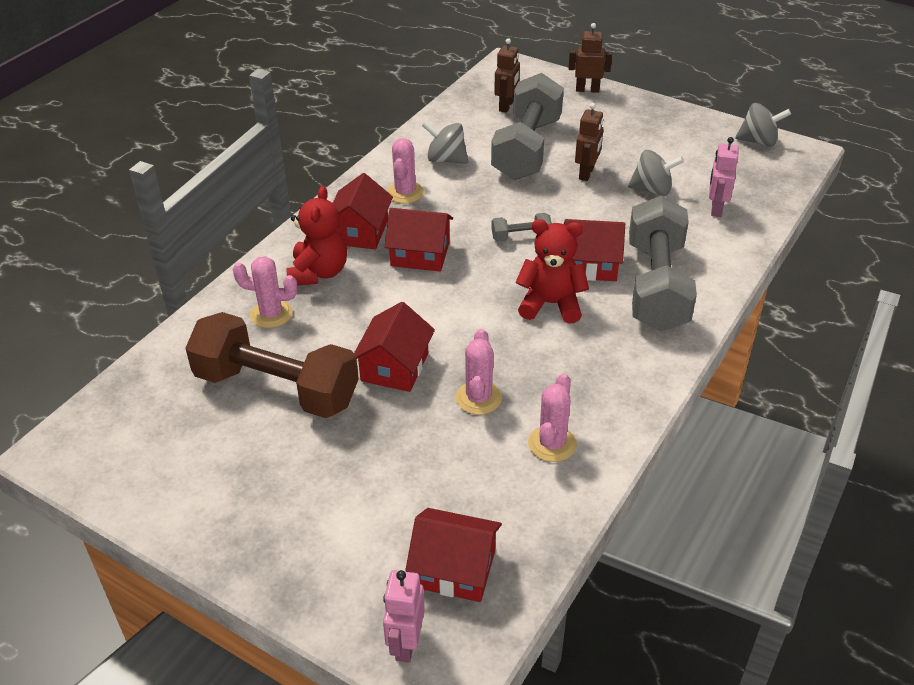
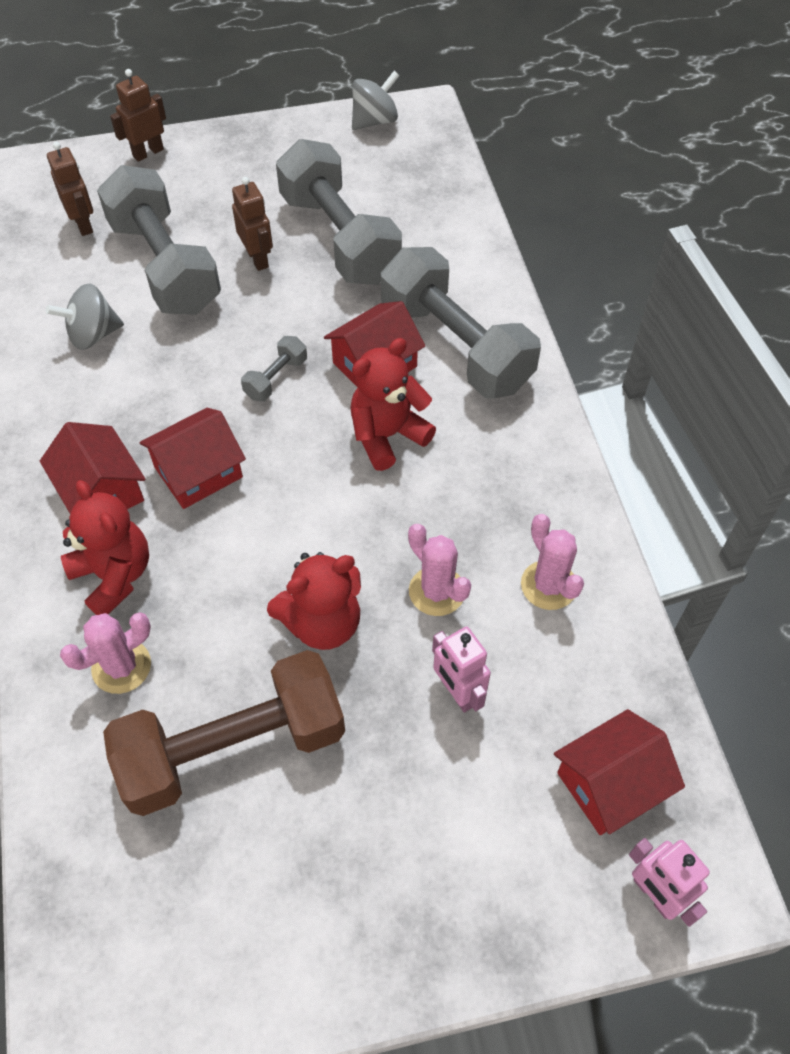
camera: 45 degrees left, 15 degrees up
red house [354,302,435,392] -> red teddy bear [267,552,361,650]
pink cactus [387,138,424,203] -> none
grey spinning top [628,150,684,196] -> grey dumbbell [276,139,402,285]
pink robot [709,137,739,217] -> pink robot moved to [432,627,491,713]

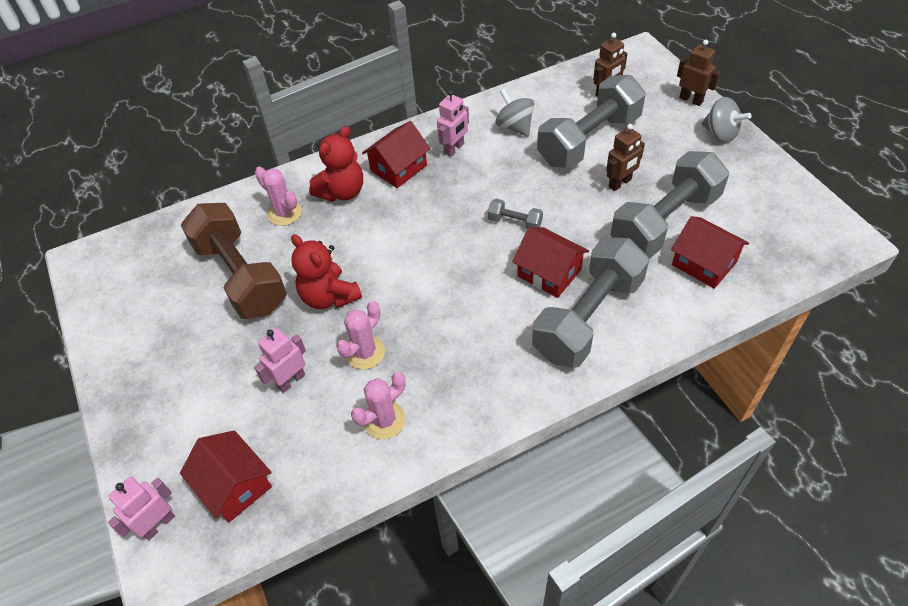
camera: 80 degrees right, 5 degrees down
red house [140,408,246,509] -> red house moved to [671,216,749,289]
red teddy bear [350,338,436,471] -> none
grey spinning top [352,71,400,130] -> grey spinning top moved to [702,97,751,142]
none -> pink robot [437,90,469,157]

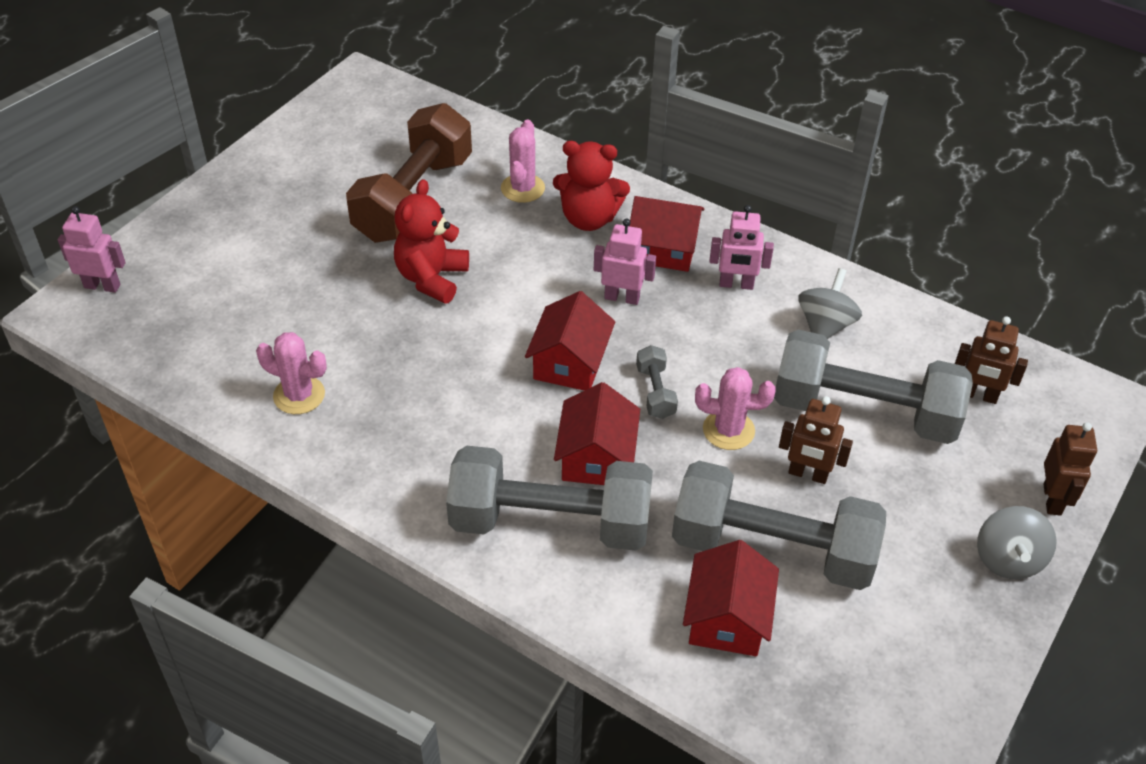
camera: 55 degrees right, 5 degrees down
red house [180,430,272,522] -> red house moved to [525,291,615,391]
pink robot [255,328,306,393] -> pink robot moved to [594,219,656,305]
pink cactus [336,301,385,369] -> pink cactus moved to [695,367,776,450]

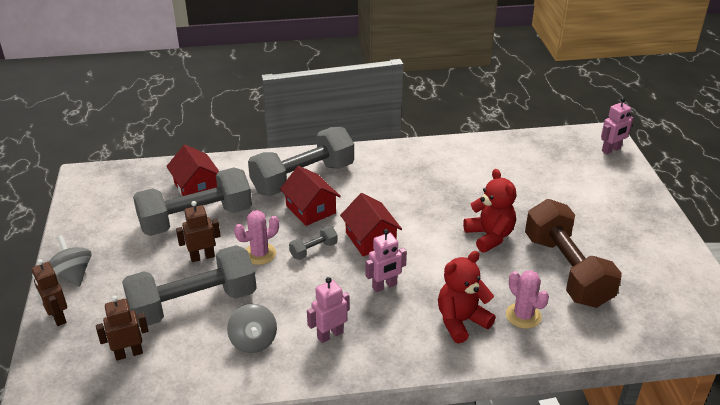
camera: 140 degrees right, 10 degrees down
pink cactus [256,332,327,414] -> none
red house [629,196,704,272] -> none
grey dumbbell [636,345,678,419] -> grey dumbbell turned 75 degrees counterclockwise [289,226,338,260]

